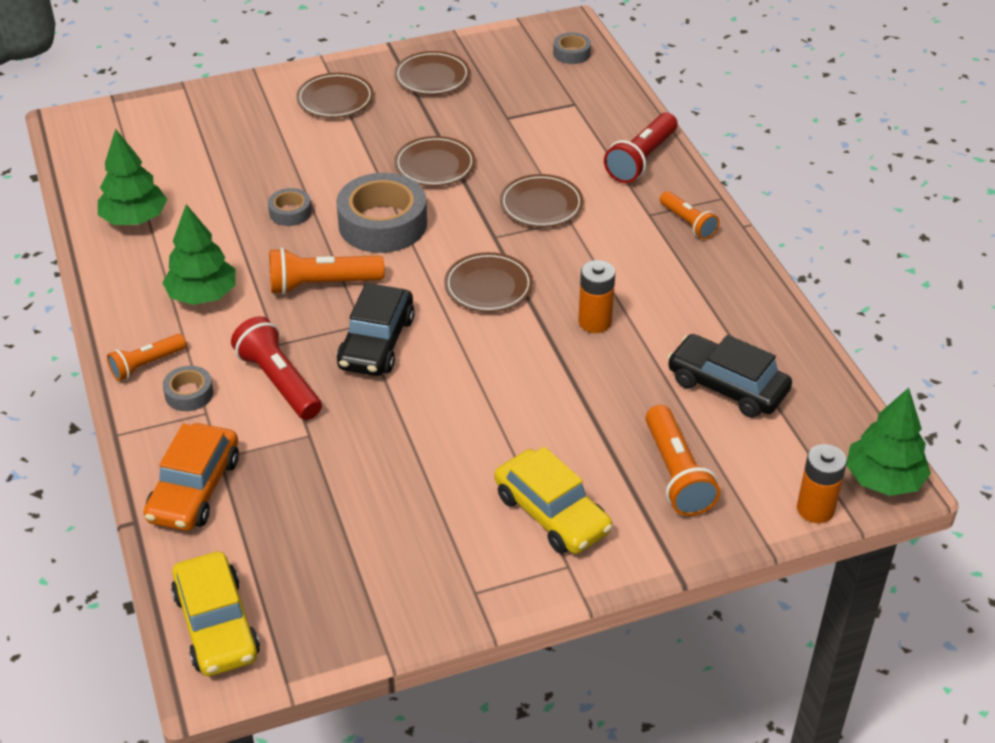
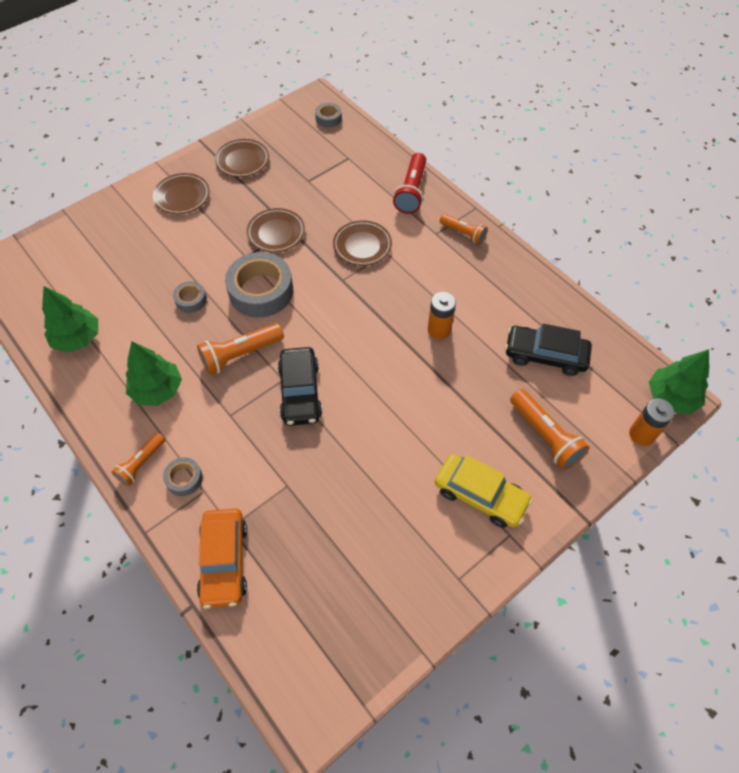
camera: 20 degrees left, 15 degrees up
yellow car [171,551,260,676] -> none
red flashlight [231,316,322,420] -> none
brown plate [444,252,533,312] -> none

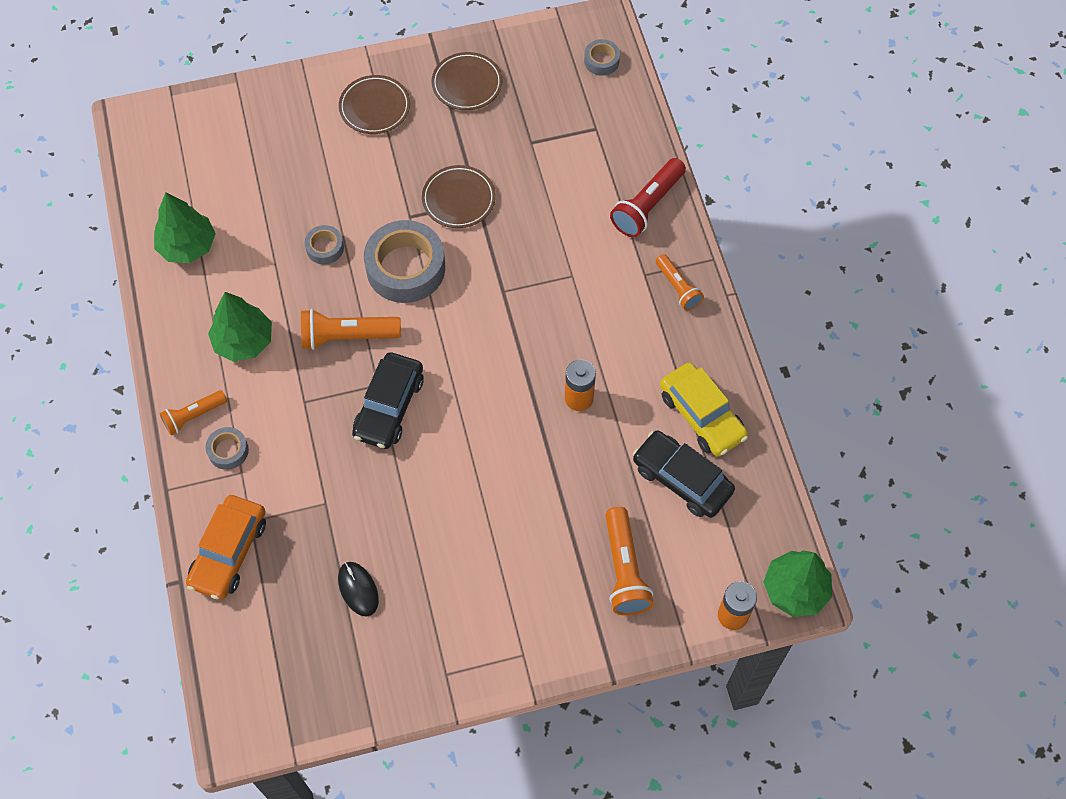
camera: 25 degrees right, 5 degrees up
brown plate [333,220,392,266] -> none
yellow car [435,454,533,528] -> yellow car moved to [660,362,748,457]
none -> black mouse [338,562,379,617]

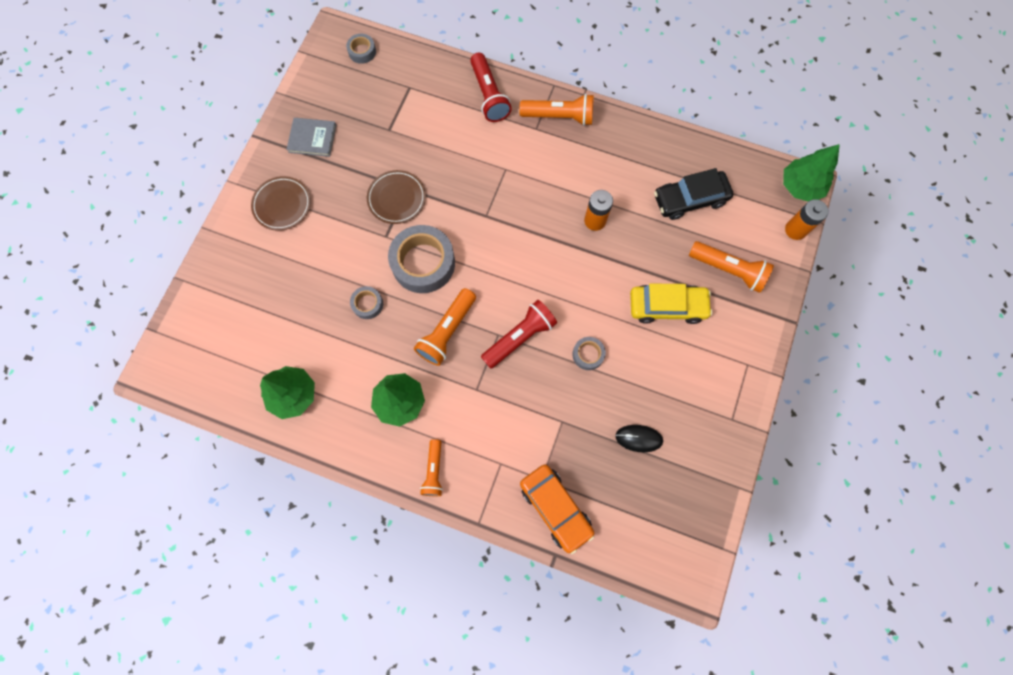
camera: 55 degrees left, 10 degrees up
grey tape [206,427,249,470] -> grey tape moved to [572,337,606,370]
black car [352,352,424,449] -> red flashlight [481,300,557,369]
brown plate [431,52,503,110] -> grey book [286,118,336,157]
orange flashlight [656,254,704,311] -> orange flashlight [519,94,594,126], size x1.56
yellow car [660,362,748,457] -> yellow car moved to [630,283,713,324]

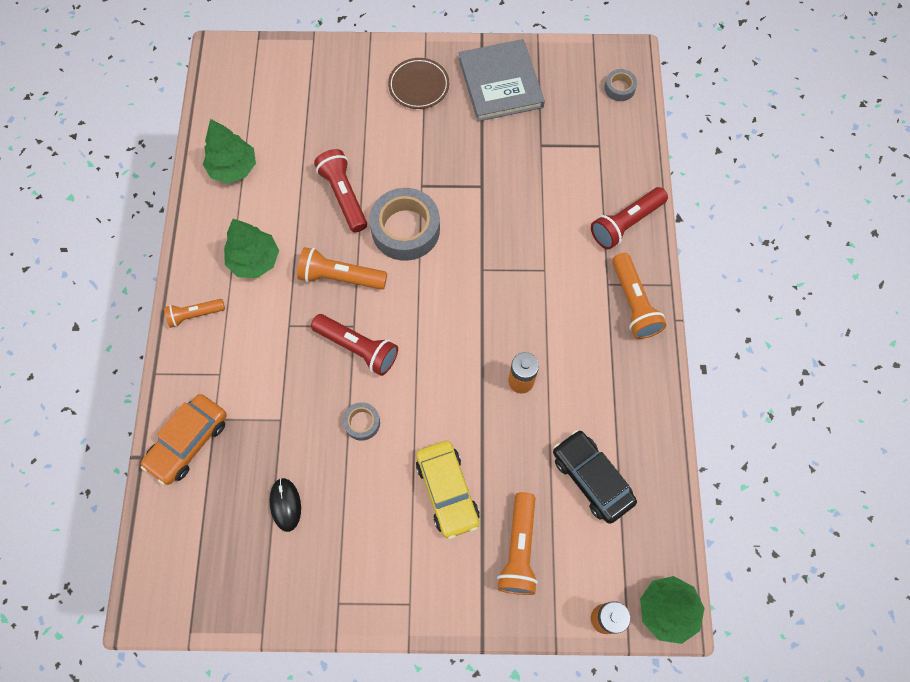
camera: 70 degrees right, 5 degrees down
grey book [286,118,336,157] -> grey book [459,39,545,122], size x1.73
grey tape [350,286,383,319] -> red flashlight [314,149,367,232]
brown plate [367,170,426,224] -> none

